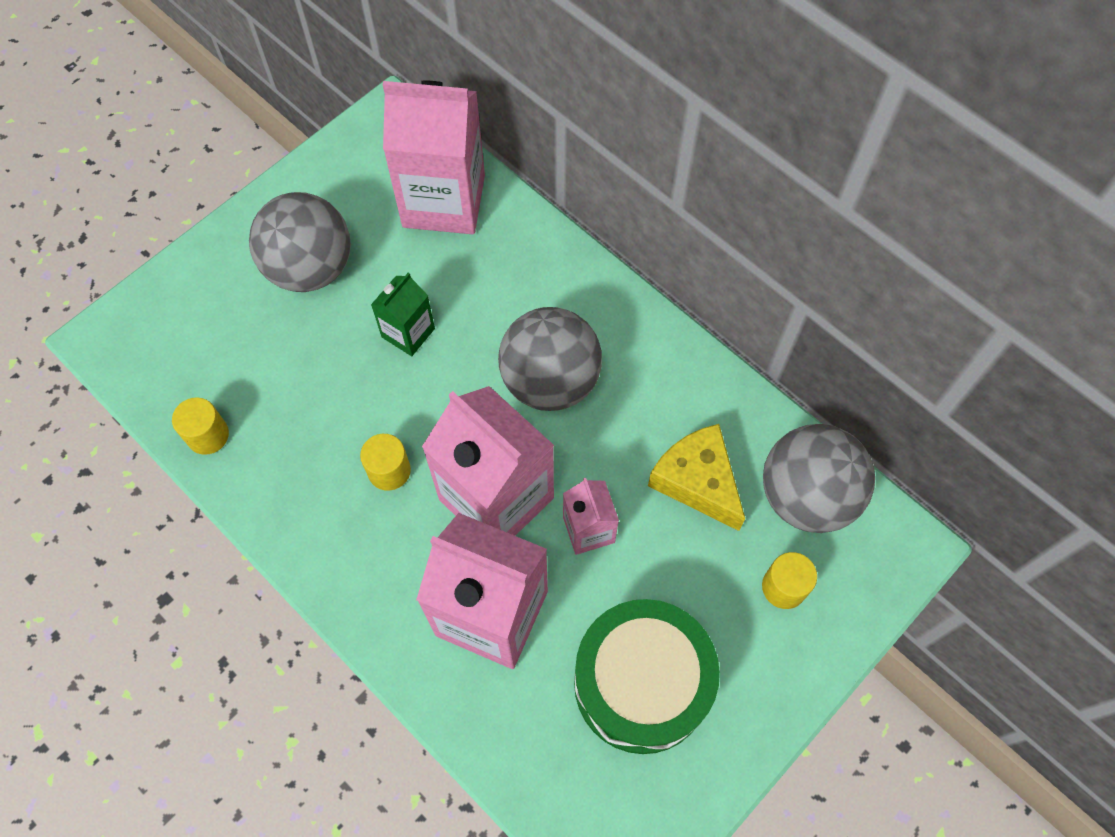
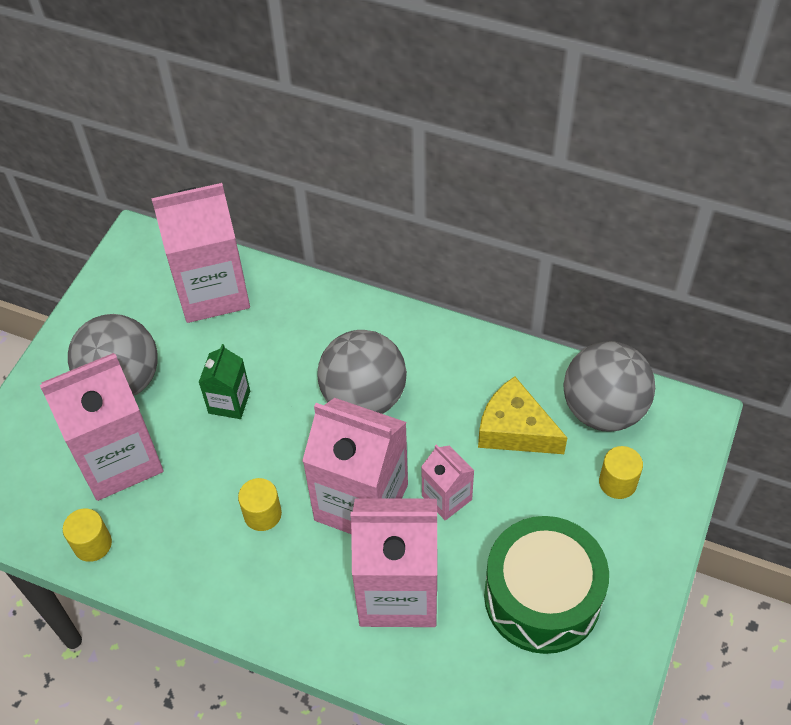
camera: 20 degrees left, 10 degrees down
none -> pink carton [40,353,164,501]

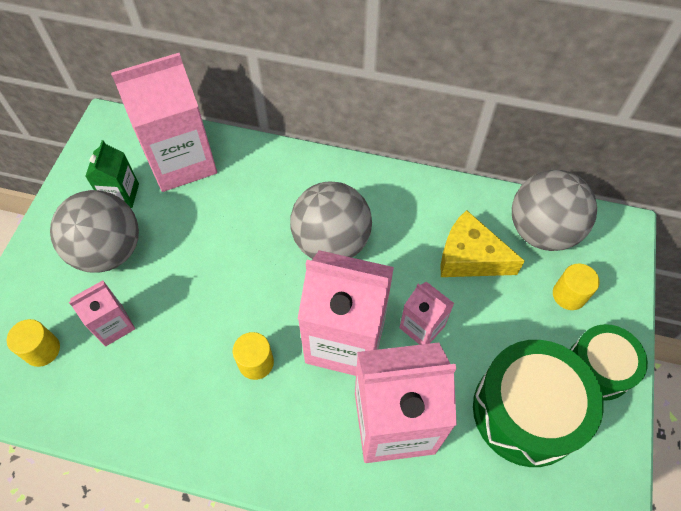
camera: 10 degrees left, 5 degrees up
pink carton [40,353,164,501] -> pink carton [69,280,135,347], size x0.50
yellow cylinder [63,508,112,562] -> yellow cylinder moved to [7,319,60,367]
green carton [199,344,250,419] -> green carton moved to [85,140,139,208]
none -> green drum [570,324,648,401]

